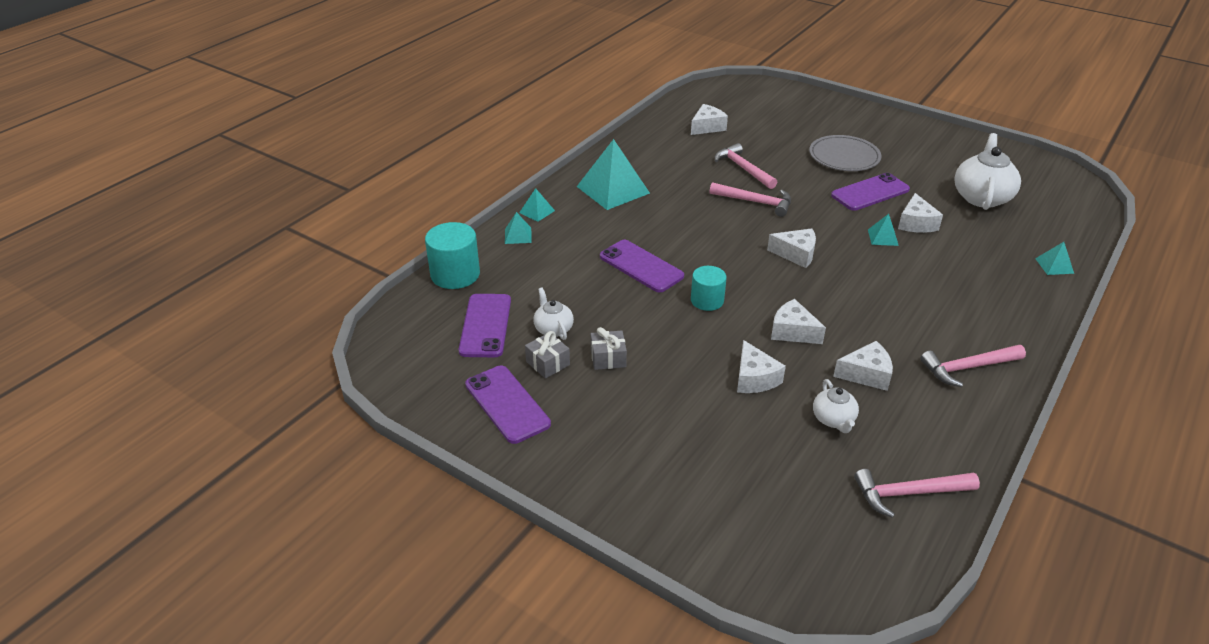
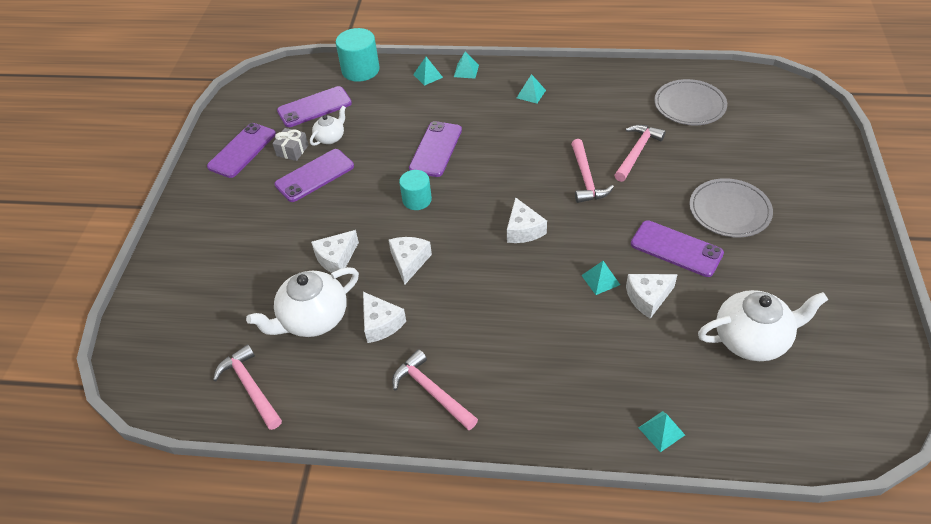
camera: 65 degrees right, 10 degrees up
turquoise pyramid [577,139,650,210] -> turquoise pyramid [517,74,546,104], size x0.47
grey gift [591,327,627,370] -> purple phone [274,149,354,202]
white cheese [691,104,728,135] -> grey plate [654,79,727,125]
white teapot [813,379,859,433] -> white teapot [246,267,359,337], size x1.85

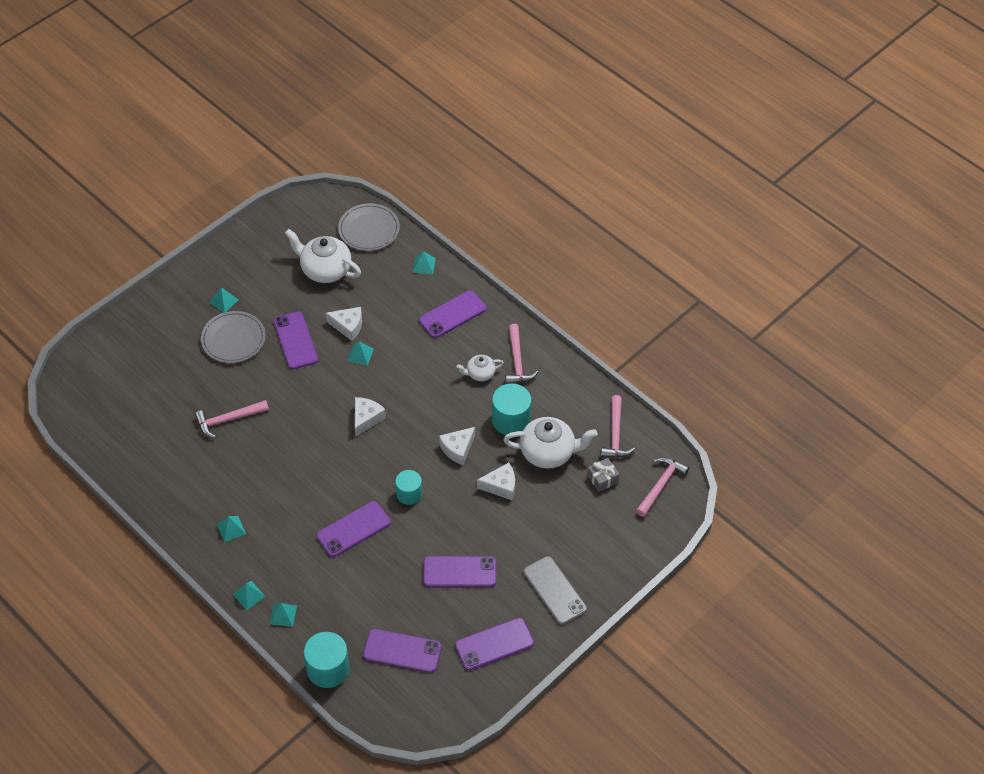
camera: 145 degrees left, 5 degrees up
grey gift [272,128,309,161] -> grey gift moved to [587,458,619,492]
white teapot [310,106,346,146] -> white teapot moved to [456,355,504,381]
white cheese [363,292,406,343] -> turquoise cylinder [492,383,531,435]
pink hammer [571,139,614,203] -> pink hammer moved to [636,457,689,517]
grey plate [654,79,727,125] -> grey plate moved to [338,203,400,251]
none -> turquoise pyramid [209,287,239,313]
none -> purple phone [419,290,487,338]
none -> grey phone [523,556,587,625]

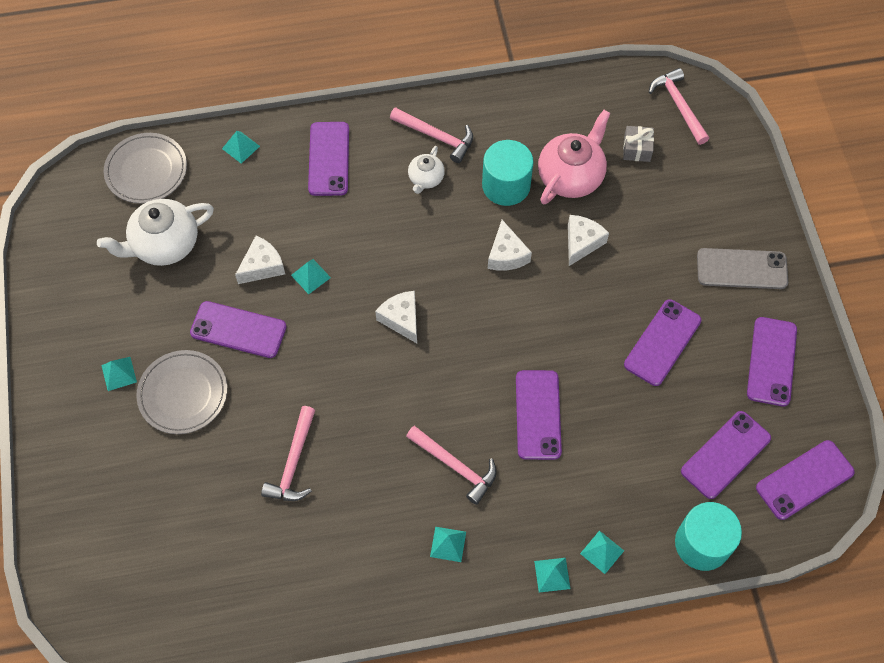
camera: 55 degrees left, 10 degrees up
turquoise cylinder [395,470,422,505] -> none
white teapot [503,417,597,468] -> pink teapot [538,110,611,204]
pink hammer [601,395,635,458] -> pink hammer moved to [406,426,497,505]
none -> purple phone [756,440,855,520]

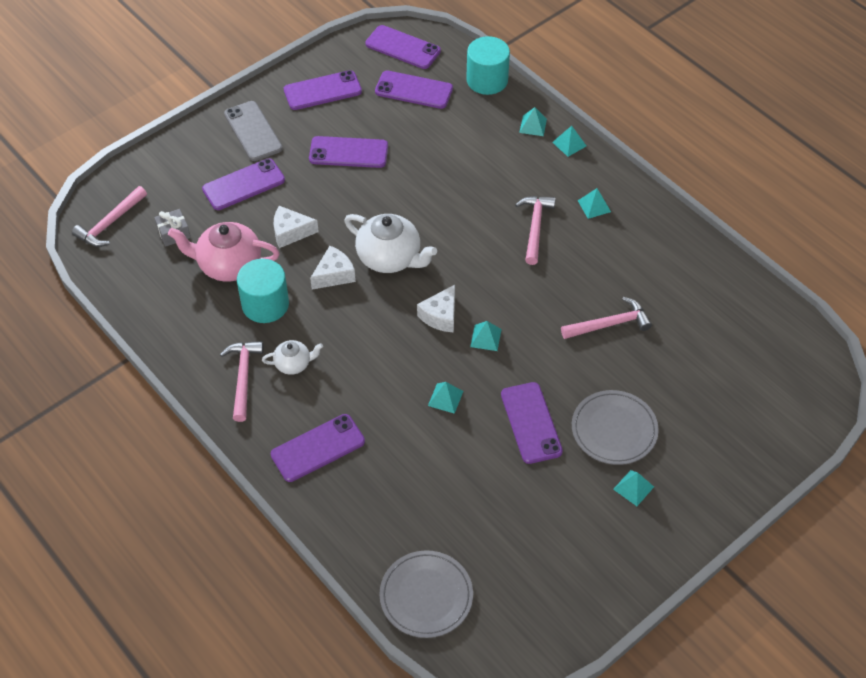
camera: 120 degrees left, 10 degrees down
white teapot [97,199,214,266] -> white teapot moved to [344,214,437,273]
turquoise pyramid [222,131,260,164] -> turquoise pyramid moved to [470,321,502,351]
white cheese [235,236,285,284] -> none
purple phone [516,370,562,460] -> purple phone moved to [202,158,285,210]

